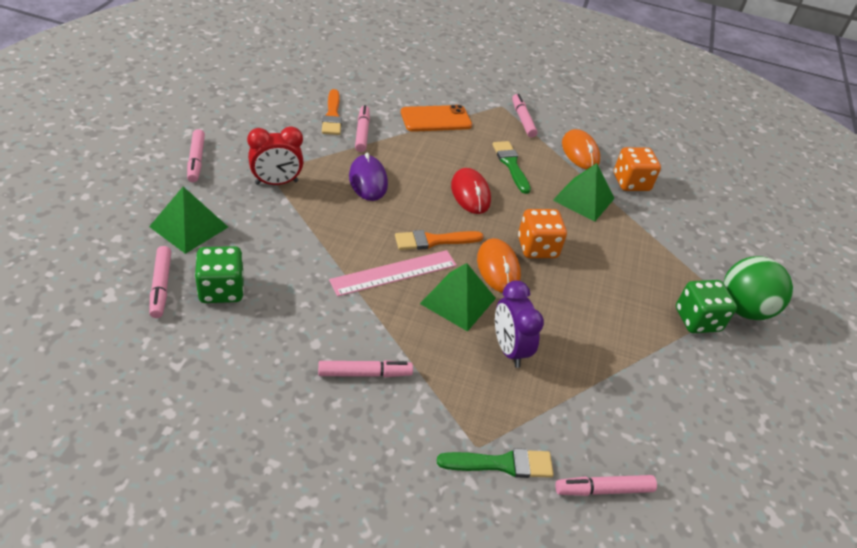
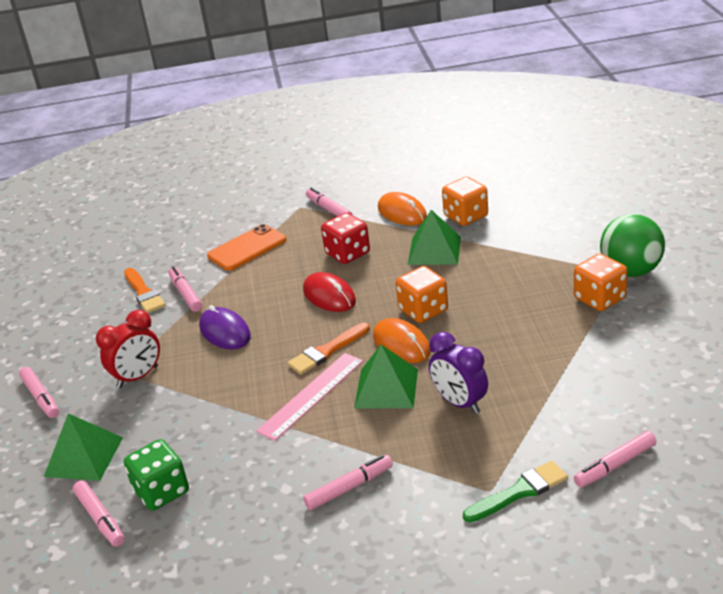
camera: 15 degrees left, 10 degrees down
green brush [492,141,531,194] -> red dice [321,213,370,264]
green dice [676,280,737,333] -> orange dice [574,253,628,311]

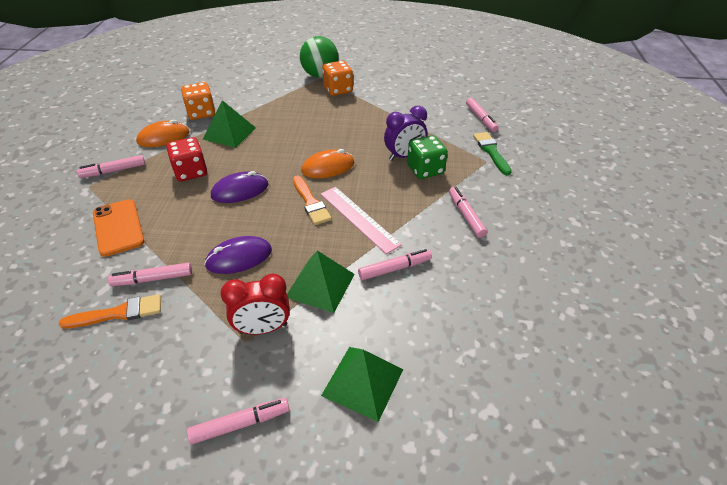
camera: 80 degrees left, 10 degrees up
pink marker [73,480,125,547] -> pink marker moved to [358,249,432,280]
red clock [96,310,160,388] -> red clock turned 105 degrees clockwise [220,274,290,335]
green dice [124,439,189,511] -> green dice moved to [407,135,448,179]
red mouse [303,272,356,312] -> purple mouse [211,171,268,203]
green pyramid [354,344,418,408] -> green pyramid moved to [287,251,355,313]
orange dice [396,266,448,323] -> none

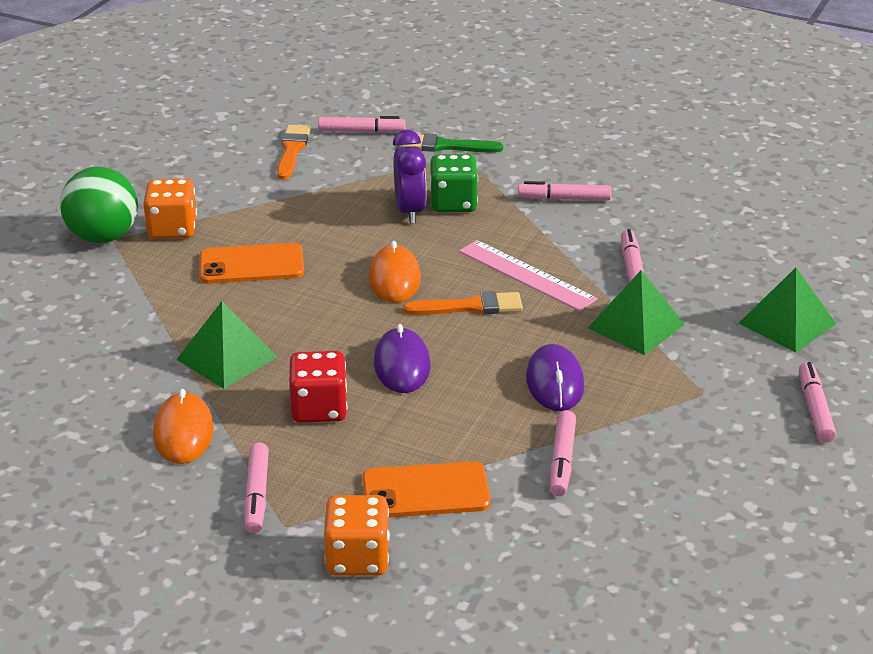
camera: 70 degrees left, 10 degrees down
orange brush [59,294,161,329] -> orange brush moved to [277,125,311,180]
orange dice [181,82,215,120] -> orange dice moved to [324,495,390,576]
red clock [220,274,290,335] -> none
pink ruler [321,187,402,254] -> pink ruler turned 60 degrees clockwise [459,240,598,311]
none -> orange phone [200,243,304,284]

